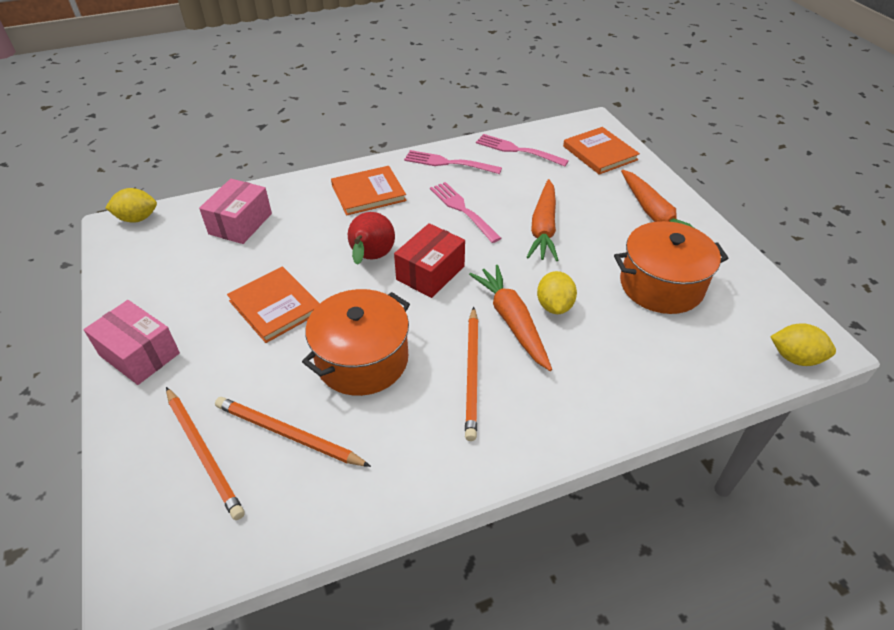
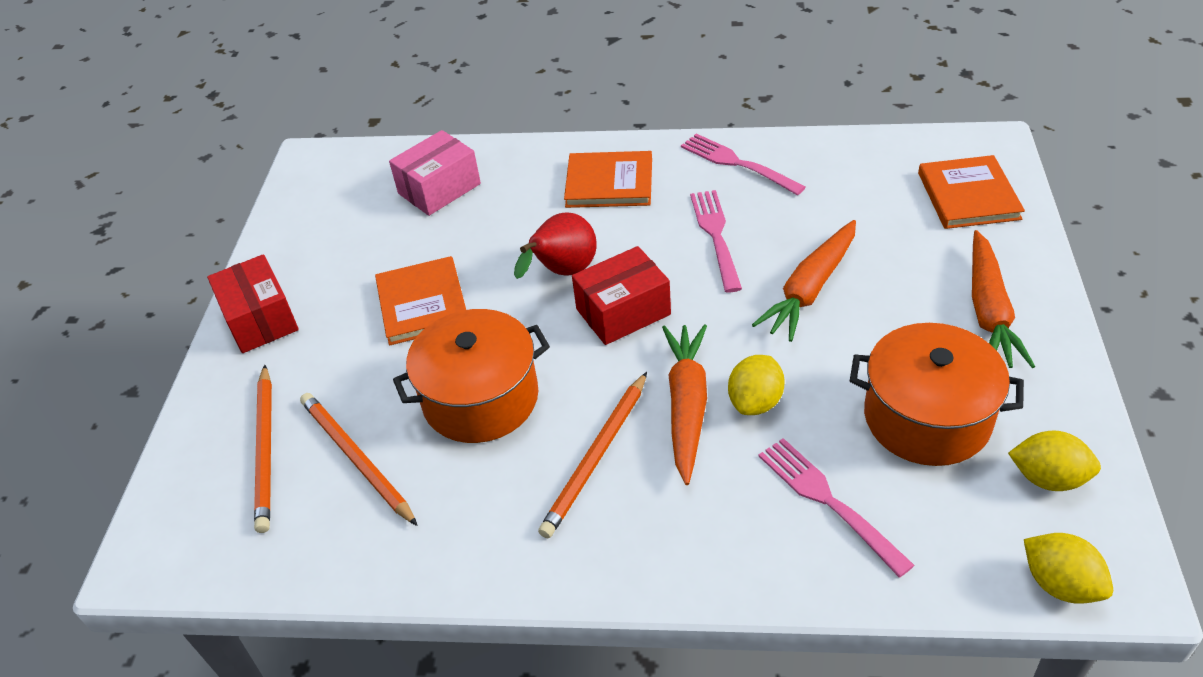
camera: 30 degrees right, 0 degrees up
pink box [84,300,180,385] -> red box [207,254,299,353]
yellow lemon [105,188,157,223] -> yellow lemon moved to [1008,431,1101,491]
pink fork [476,134,569,166] -> pink fork moved to [759,438,915,578]

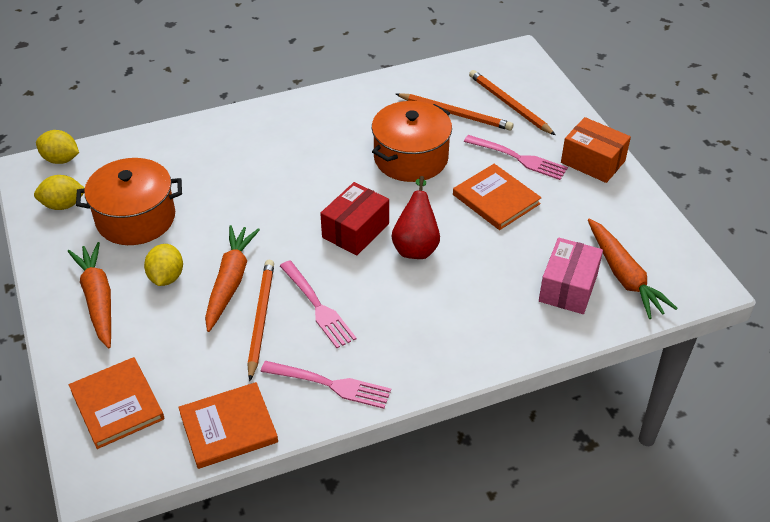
camera: 150 degrees right, 0 degrees up
red box [207,254,299,353] -> orange box [561,117,631,183]
orange pencil [538,372,647,538] -> orange pencil moved to [247,260,274,381]
orange book [564,151,652,208] -> orange book moved to [178,382,278,469]
orange carrot [662,324,707,485] -> orange carrot moved to [588,219,678,319]
yellow lemon [728,355,785,415] -> yellow lemon moved to [144,244,183,286]
pink fork [759,438,915,578] -> pink fork moved to [464,135,568,180]

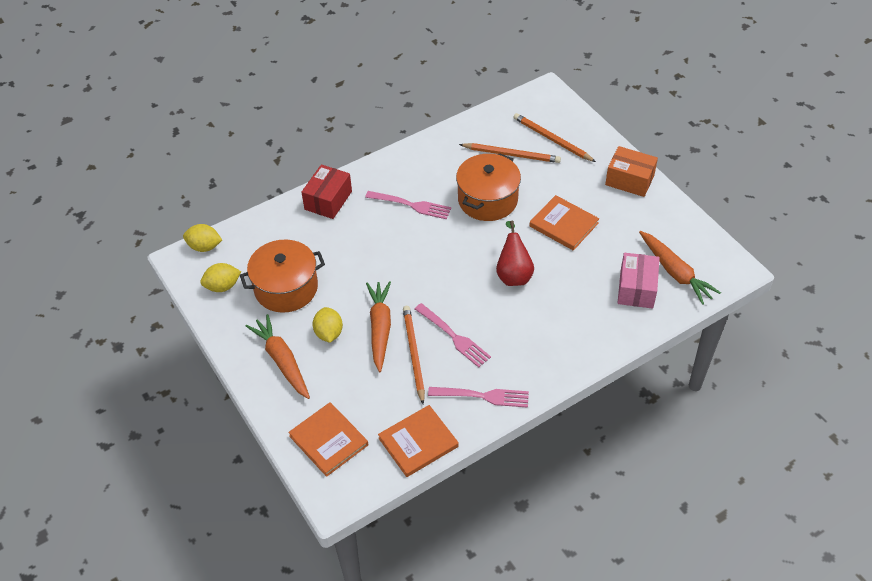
camera: 10 degrees left, 5 degrees up
red box [320,182,389,256] -> red box moved to [302,164,352,219]
pink fork [464,135,568,180] -> pink fork moved to [365,191,451,220]

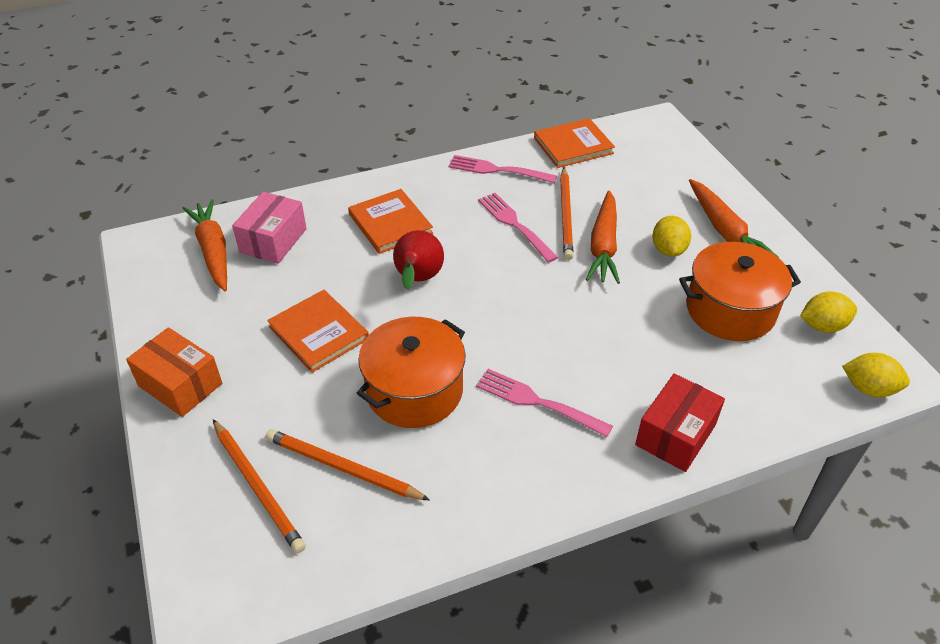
camera: 170 degrees left, 5 degrees down
orange book [288,402,368,477] -> orange book moved to [348,189,433,254]

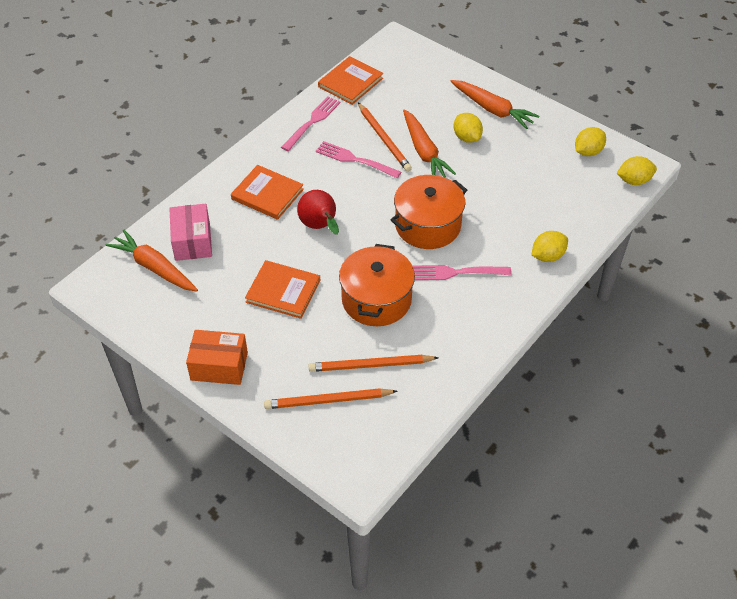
camera: 30 degrees left, 5 degrees up
orange pencil [213,419,306,553] -> orange pencil turned 150 degrees clockwise [264,388,398,409]
pink fork [448,155,557,183] -> pink fork turned 135 degrees clockwise [281,96,341,151]
red box [635,373,725,472] -> yellow lemon [532,231,568,262]
orange pot [679,242,801,341] -> orange pot moved to [391,175,467,249]

